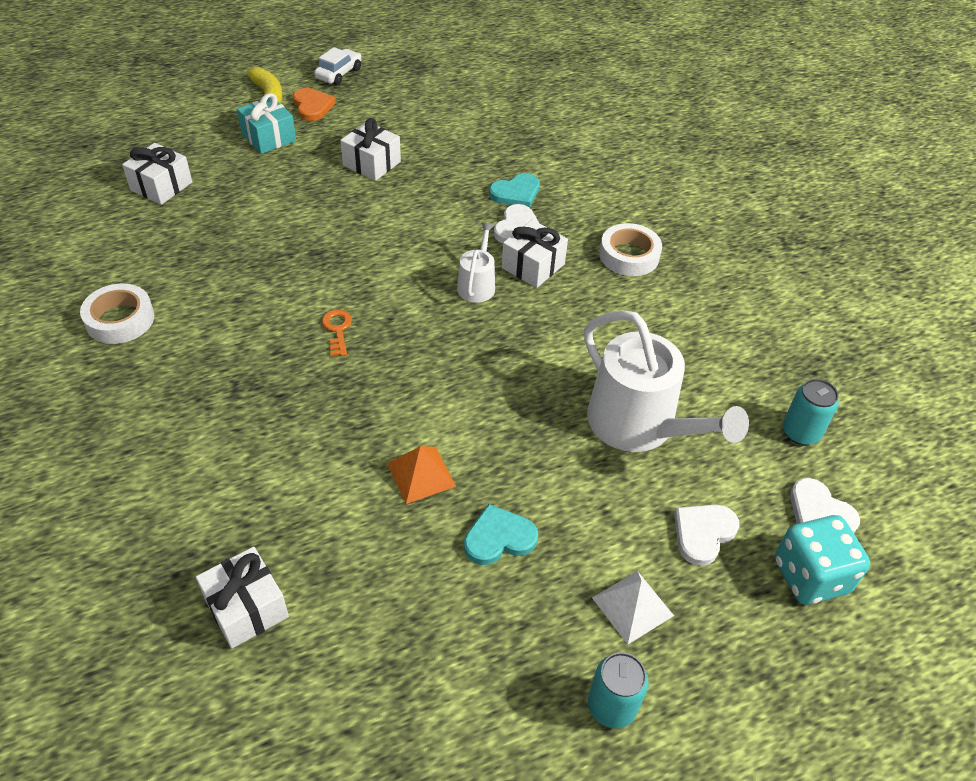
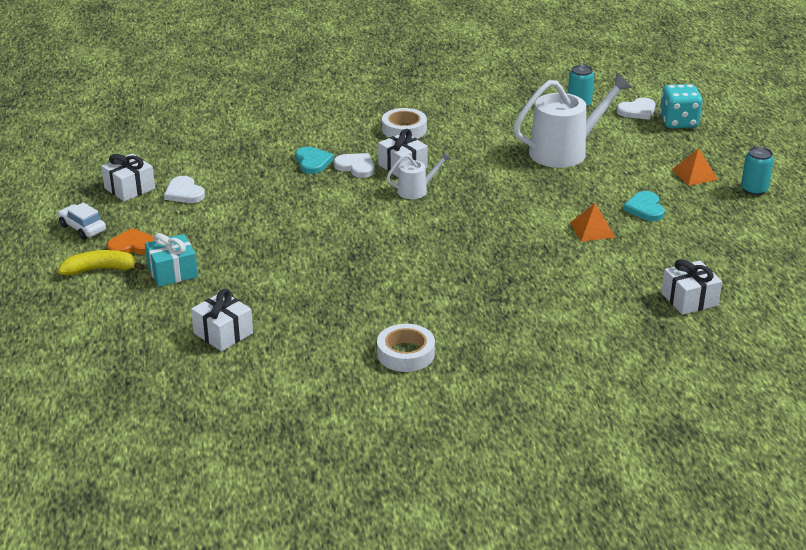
camera: 75 degrees left, 15 degrees down
orange key [322,309,352,357] -> none
white gift [340,118,401,181] -> white gift moved to [101,153,155,202]
white watering can [457,222,495,303] -> white watering can turned 135 degrees clockwise [387,151,451,199]
white pyramid [592,571,674,644] -> orange pyramid [672,148,718,186]
white heart [674,505,739,566] -> white heart moved to [164,176,205,203]

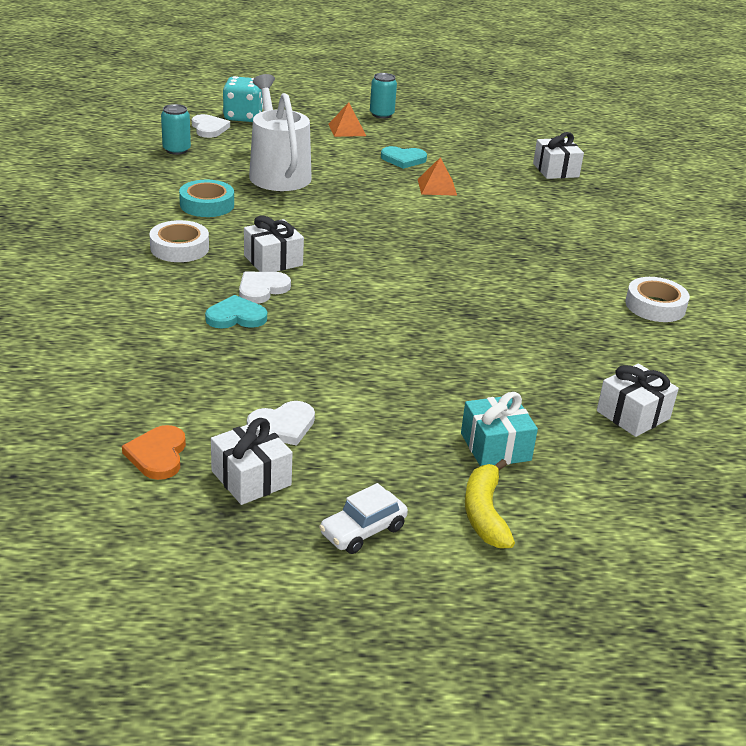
camera: 85 degrees left, 0 degrees up
orange heart [107,228,154,254] -> orange heart moved to [122,425,186,480]
white watering can [387,151,451,199] -> none
none -> turquoise tape [179,180,234,217]

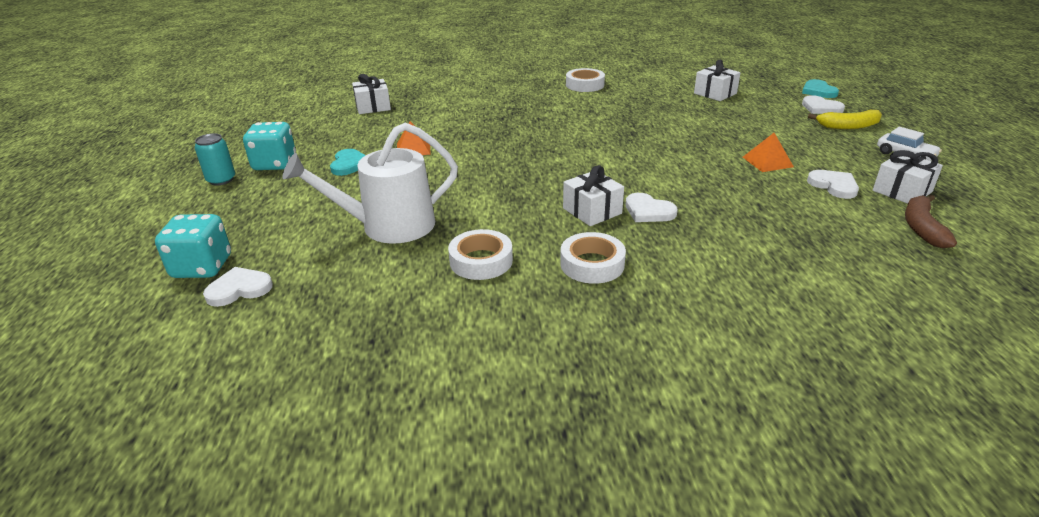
camera: 90 degrees left, 0 degrees up
orange heart [122,425,186,480] -> brown banana [905,195,957,248]
turquoise can [161,104,191,155] -> none
turquoise tape [179,180,234,217] -> white tape [448,229,513,280]
turquoise heart [205,295,267,329] -> turquoise heart moved to [802,79,839,98]
orange pyramid [329,102,366,137] -> orange pyramid moved to [743,133,794,172]
turquoise gift [461,392,538,466] -> none
none -> turquoise dice [243,122,296,170]
none -> white heart [802,95,845,114]

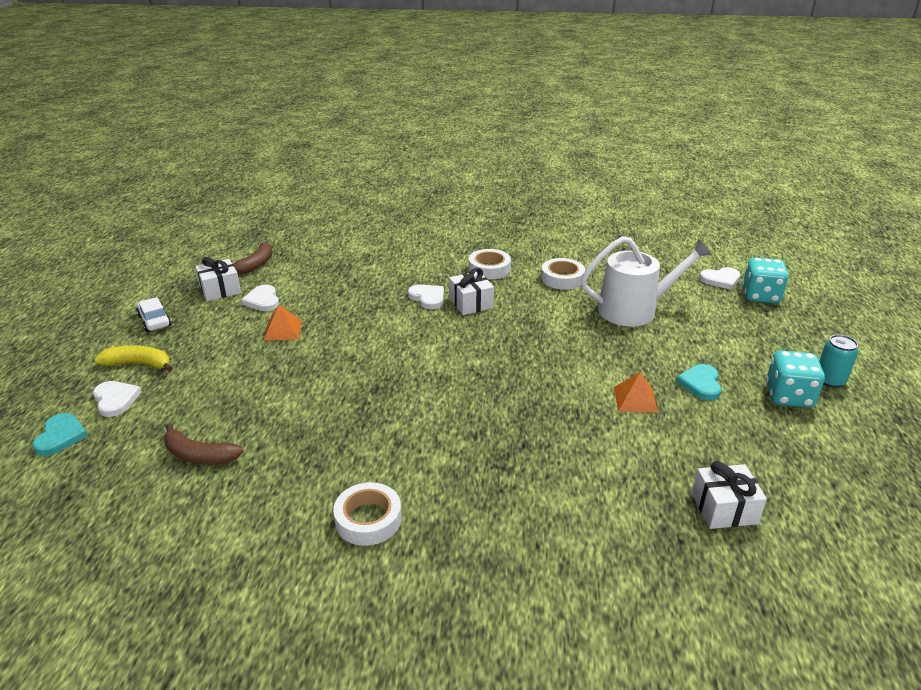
camera: 170 degrees left, 0 degrees up
white gift [694,60,741,101] -> brown banana [164,423,244,465]

